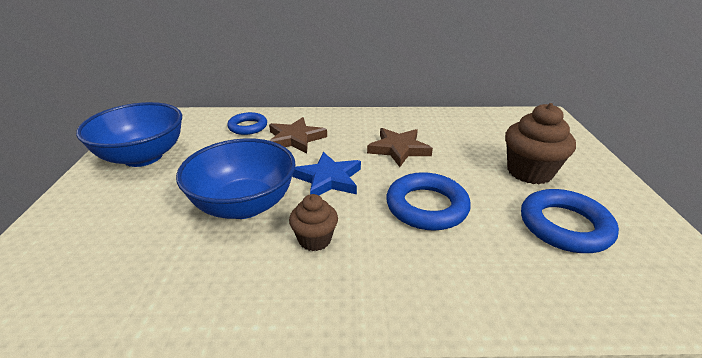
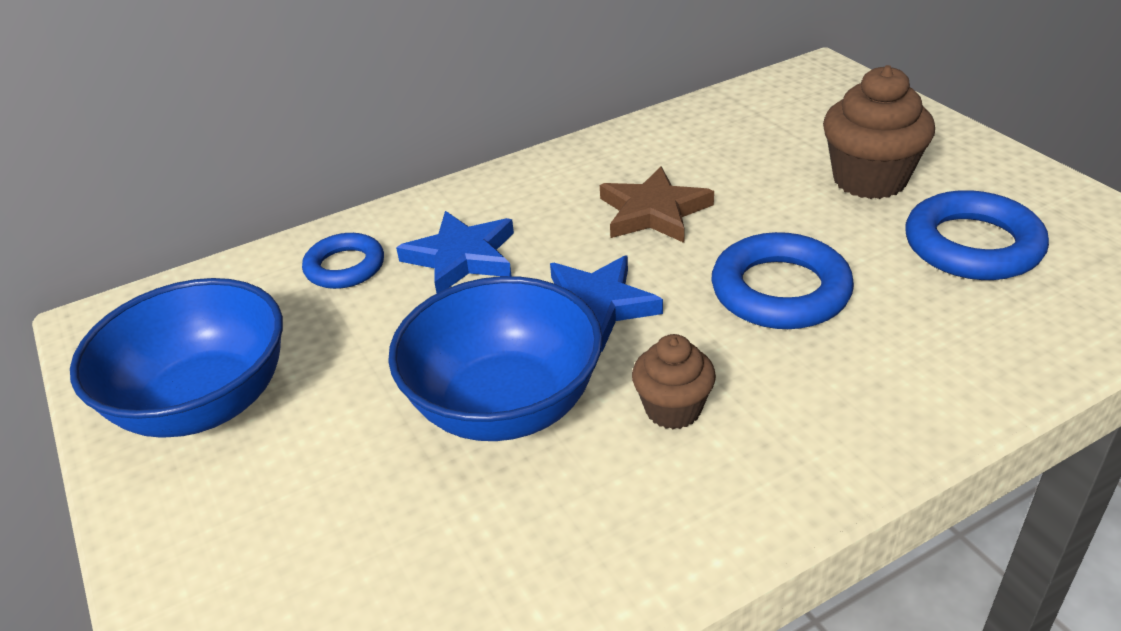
camera: 25 degrees left, 5 degrees up
brown star [269,117,327,154] -> blue star [396,211,514,293]

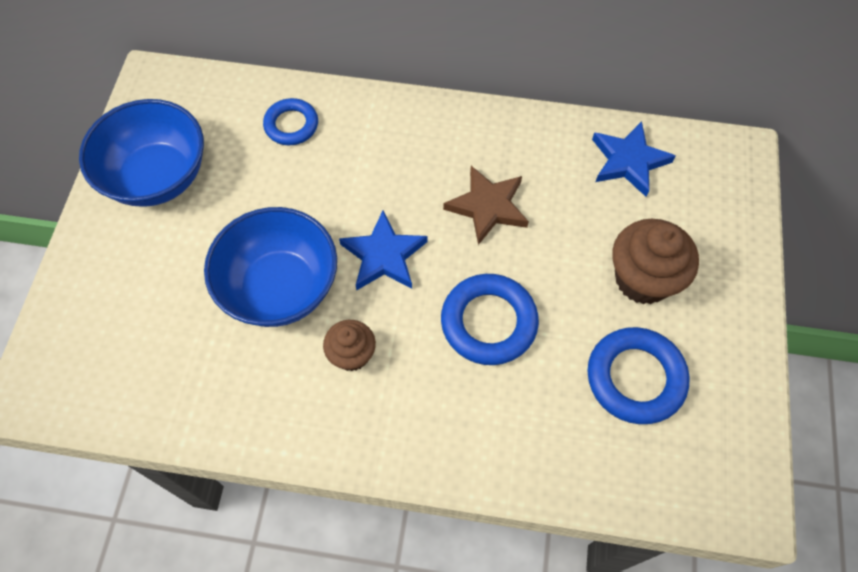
camera: 35 degrees right, 25 degrees up
blue star [396,211,514,293] -> blue star moved to [592,121,676,197]

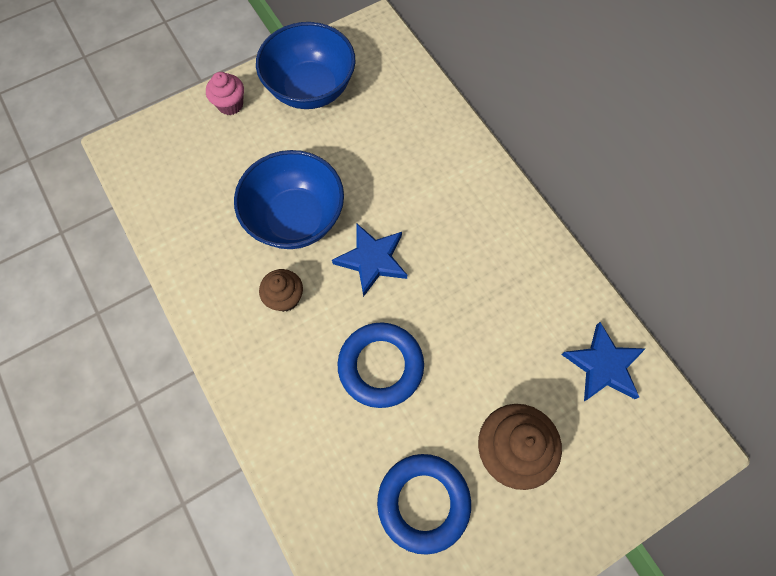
camera: 50 degrees right, 5 degrees up
blue ring [263,98,318,145] -> none
brown star [443,166,529,245] -> none
none -> pink cupcake [206,72,244,115]

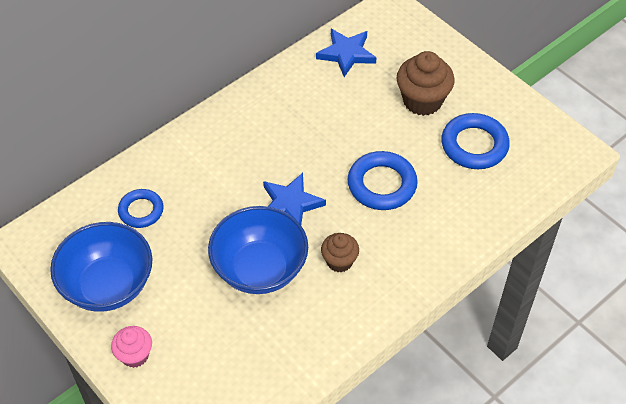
camera: 100 degrees left, 15 degrees down
none -> blue ring [118,189,164,228]

